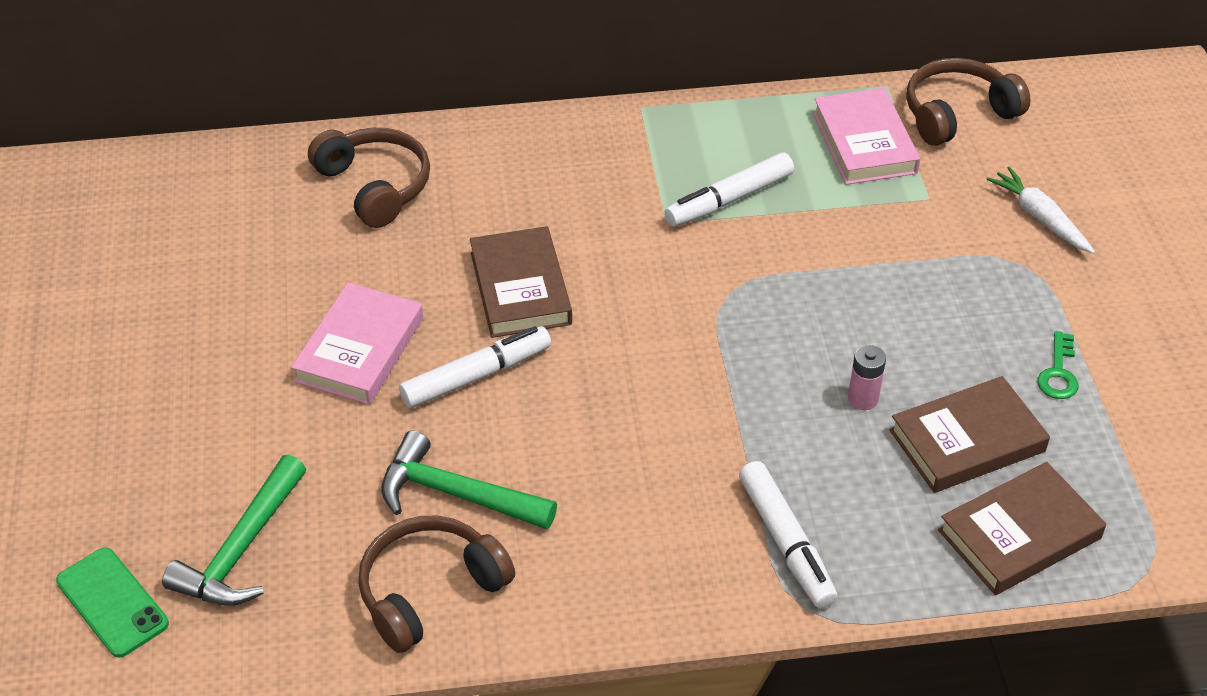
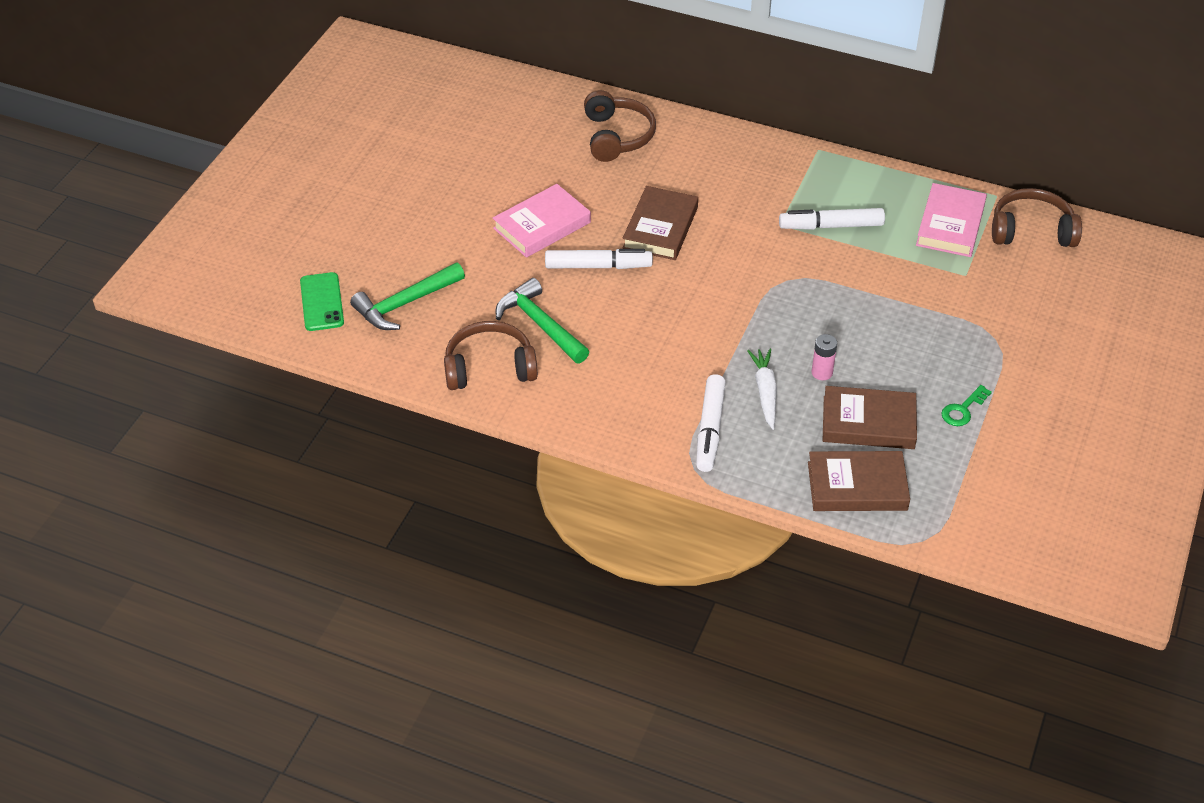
camera: 30 degrees right, 0 degrees up
white carrot [986,167,1095,254] -> white carrot moved to [747,349,777,430]

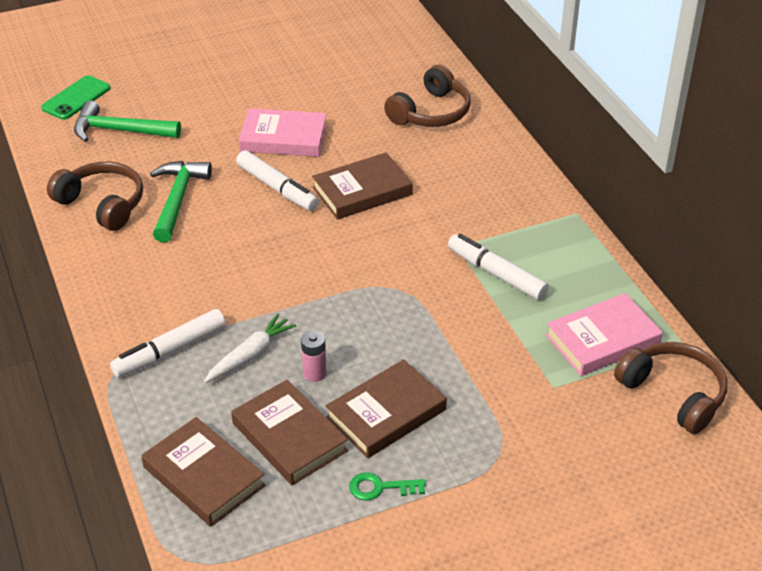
camera: 45 degrees right, 5 degrees down
none -> brown book [326,359,447,458]

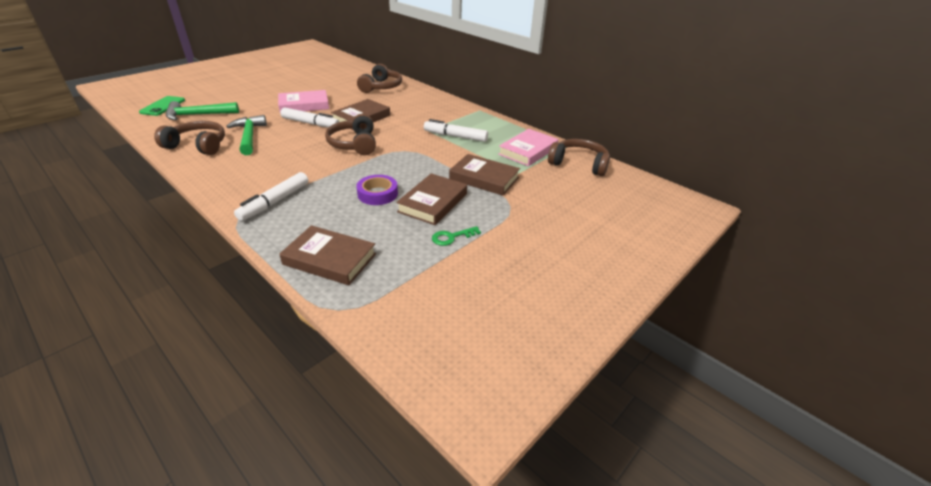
camera: 25 degrees left, 5 degrees down
white carrot [204,313,296,383] -> none
brown book [231,380,348,485] -> brown book moved to [449,154,520,196]
pink battery [301,331,327,382] -> purple tape [356,175,398,205]
none -> brown headphones [325,114,376,155]

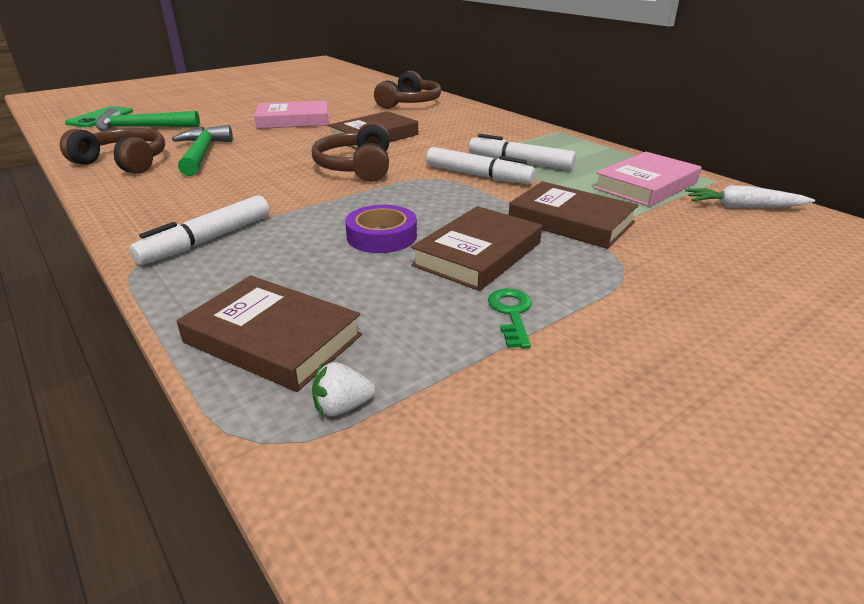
camera: 10 degrees right, 5 degrees down
white marker [280,107,339,128] -> white marker moved to [426,147,536,184]
green key [432,226,481,246] -> green key turned 105 degrees clockwise [488,288,532,349]
brown headphones [548,139,610,176] -> white carrot [685,185,815,208]
none -> white strawberry [312,362,375,416]

